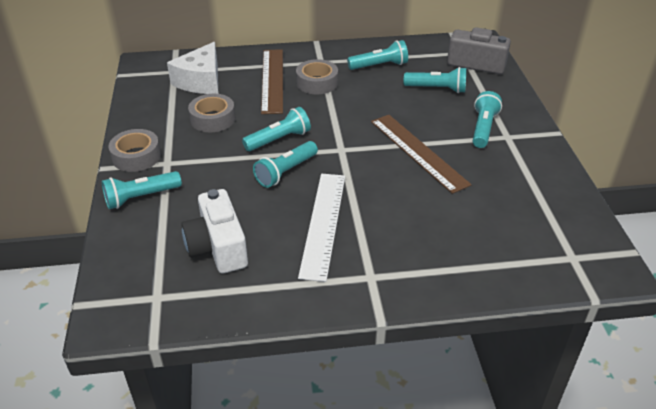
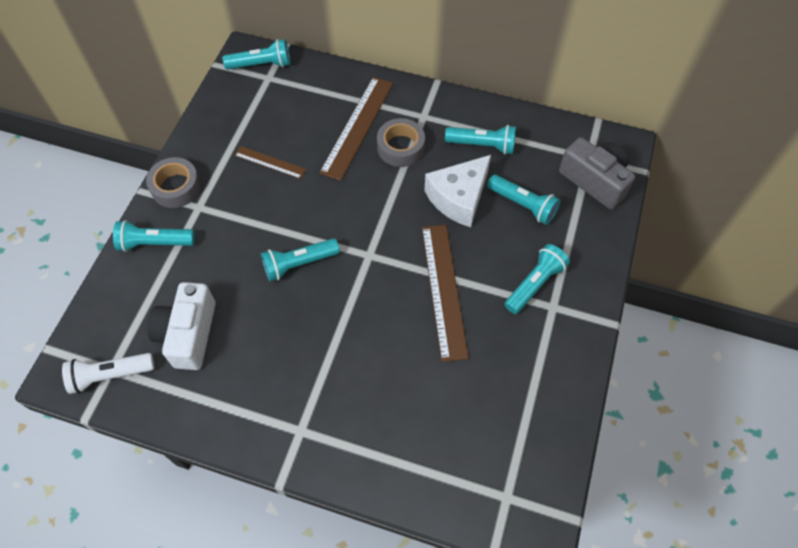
camera: 25 degrees right, 20 degrees up
white cheese [167,42,218,94] -> white cheese moved to [424,155,491,227]
grey tape [188,94,235,132] -> brown ruler [234,146,306,179]
turquoise flashlight [242,107,311,151] -> turquoise flashlight moved to [223,39,290,70]
white ruler [298,174,345,282] -> none
none -> white flashlight [62,353,154,394]

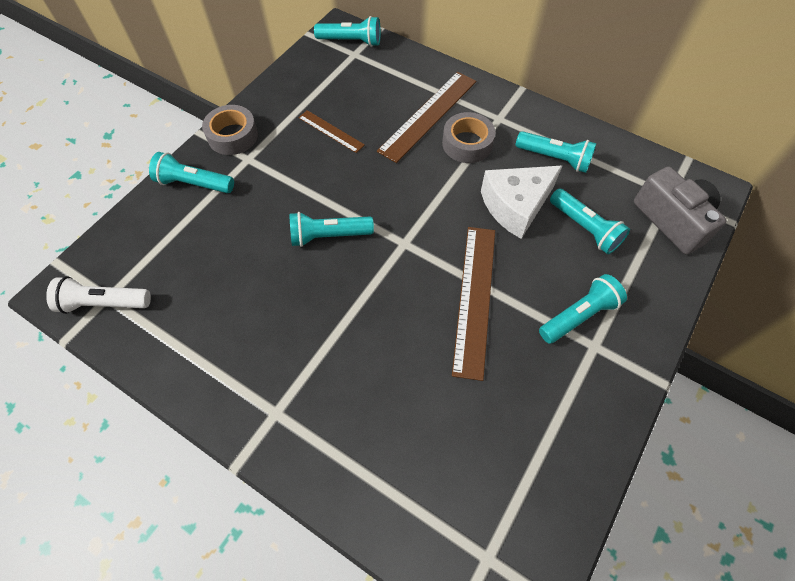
camera: 15 degrees right, 0 degrees up
white camera [147,282,216,370] -> none

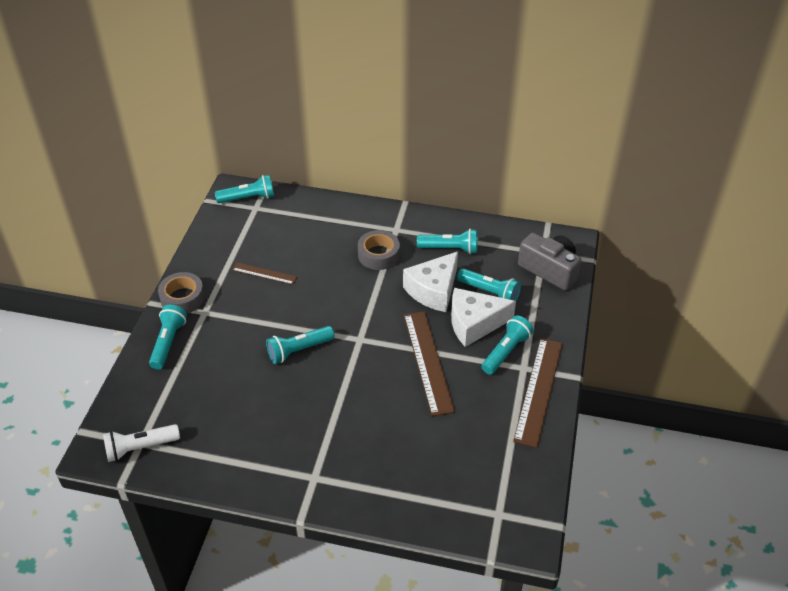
camera: 20 degrees left, 15 degrees down
turquoise flashlight [149,152,234,193] -> turquoise flashlight turned 105 degrees clockwise [149,305,187,369]
brown ruler [377,72,476,163] -> brown ruler moved to [513,338,563,448]
none -> white cheese [451,288,516,347]

